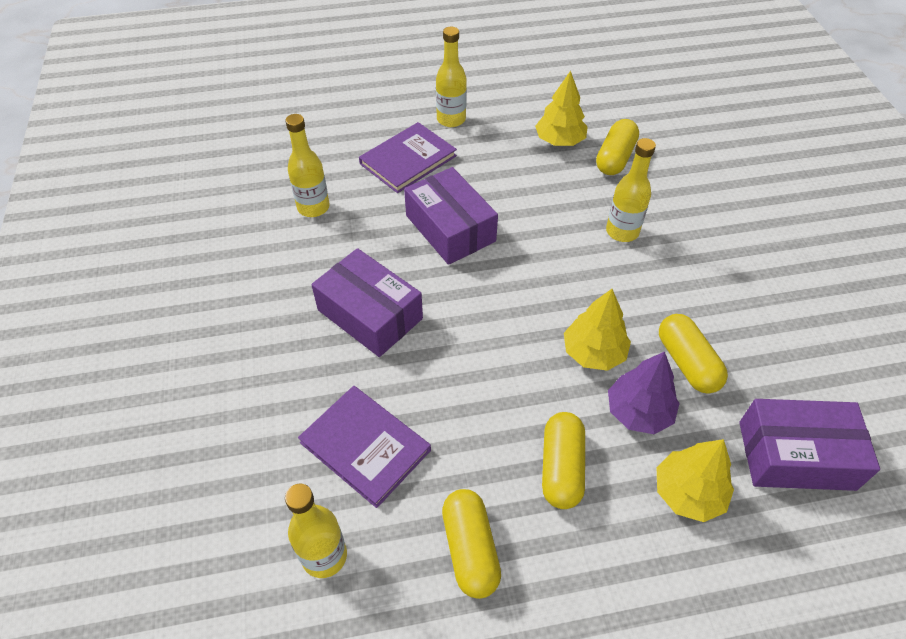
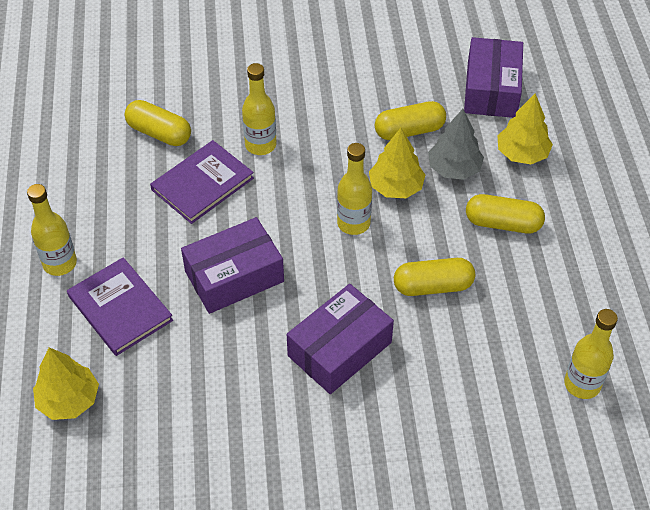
camera: 85 degrees left, 0 degrees up
yellow bottle [285,114,330,217] -> yellow bottle moved to [337,143,372,235]
purple book [298,386,431,508] -> purple book moved to [150,140,254,224]
yellow capsule [442,489,501,599] -> yellow capsule moved to [394,258,475,296]
yellow tree [535,71,588,146] -> yellow tree moved to [33,347,99,420]
purple tree [608,351,680,434] -> grey tree [428,109,484,180]

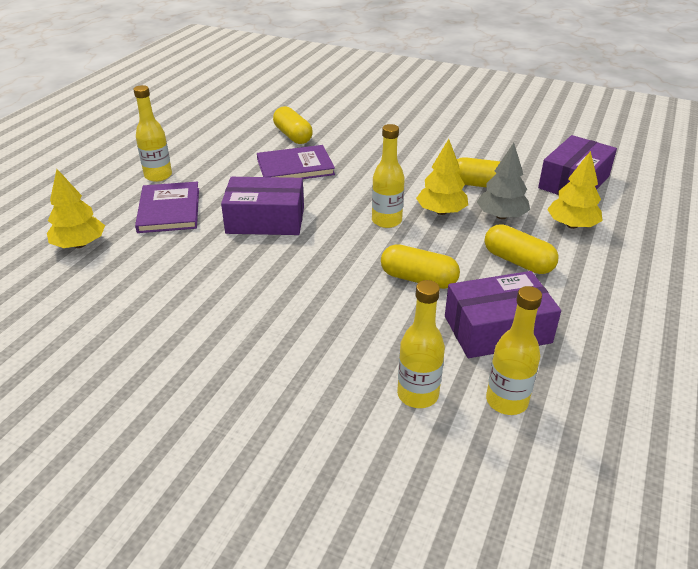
camera: 30 degrees right, 15 degrees down
yellow bottle [242,63,277,155] -> yellow bottle moved to [397,280,445,408]
purple box [287,284,394,394] -> purple box moved to [445,271,561,358]

